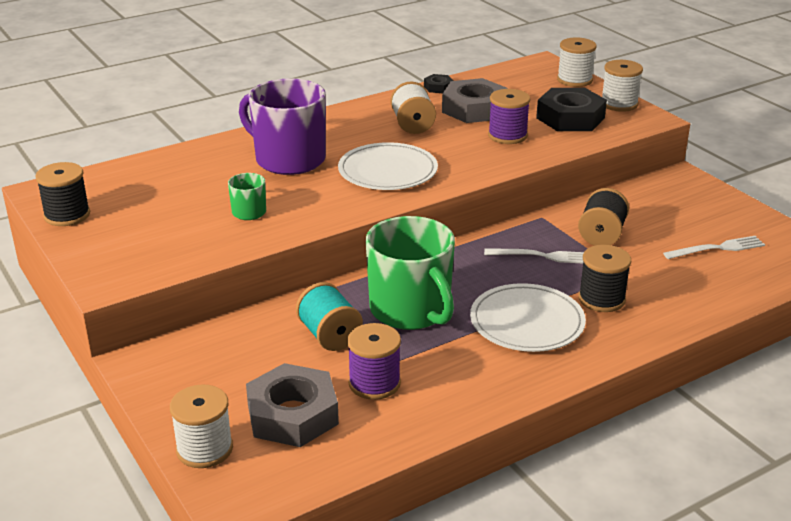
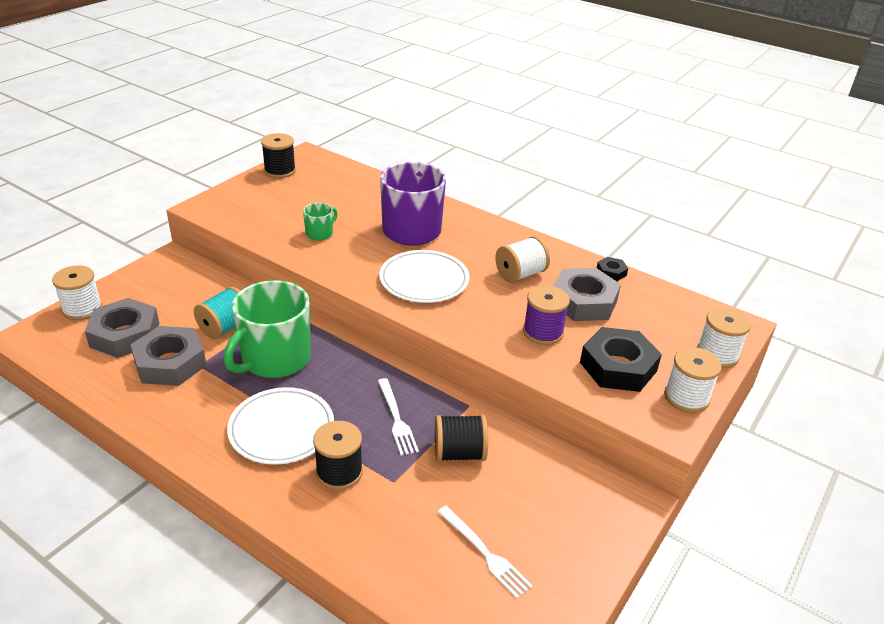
camera: 65 degrees right, 5 degrees up
purple spool [347,323,401,400] -> grey nut [130,326,207,386]

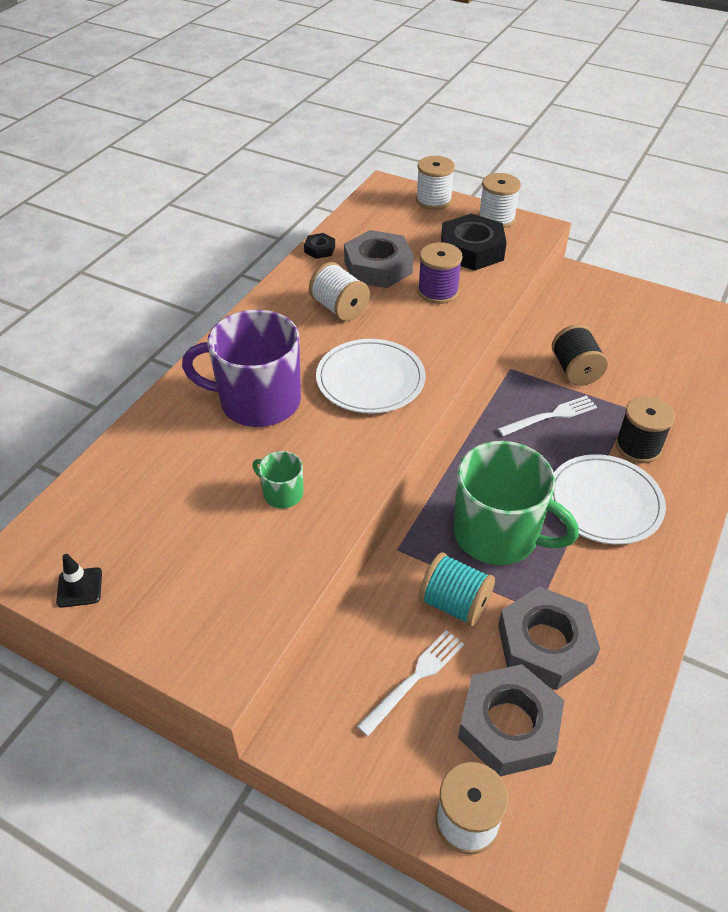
camera: 95 degrees left, 10 degrees up
black spool [261,133,296,178] -> black traffic cone [56,554,102,608]
white fork [438,506,533,599] -> white fork moved to [357,630,464,736]

